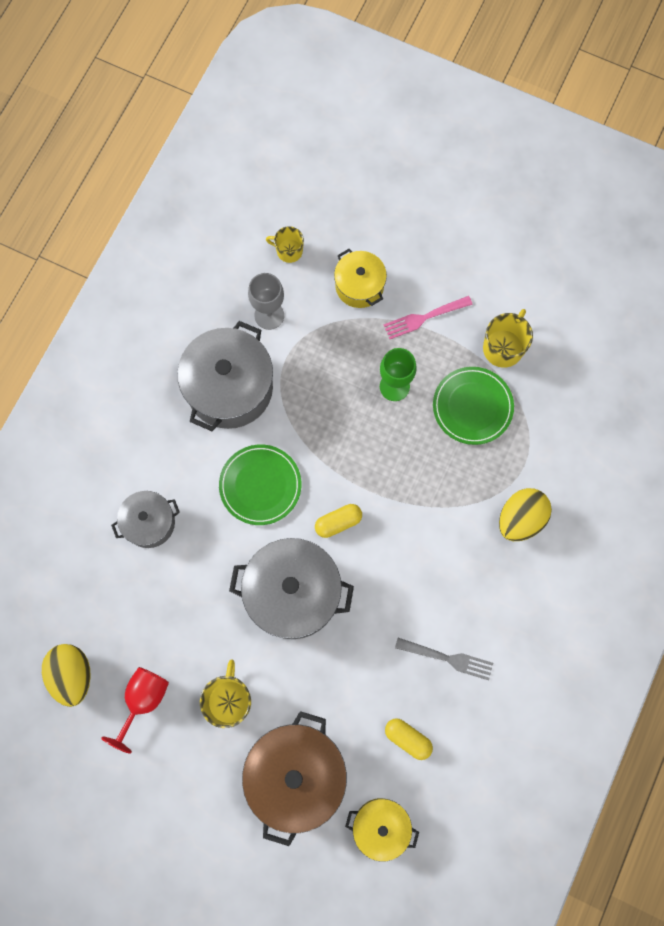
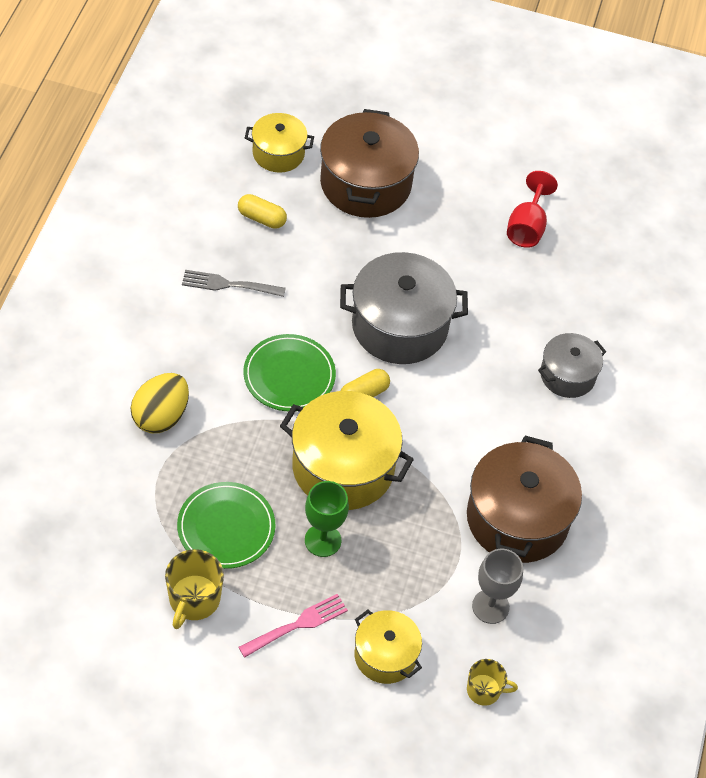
camera: 165 degrees right, 20 degrees down
yellow egg [42,644,91,707] -> none
grey pot [177,321,273,431] -> brown pot [467,436,582,563]
yellow mug [200,659,251,728] -> none
green plate [219,444,301,525] -> green plate moved to [243,334,336,411]
none -> yellow pot [280,391,414,510]

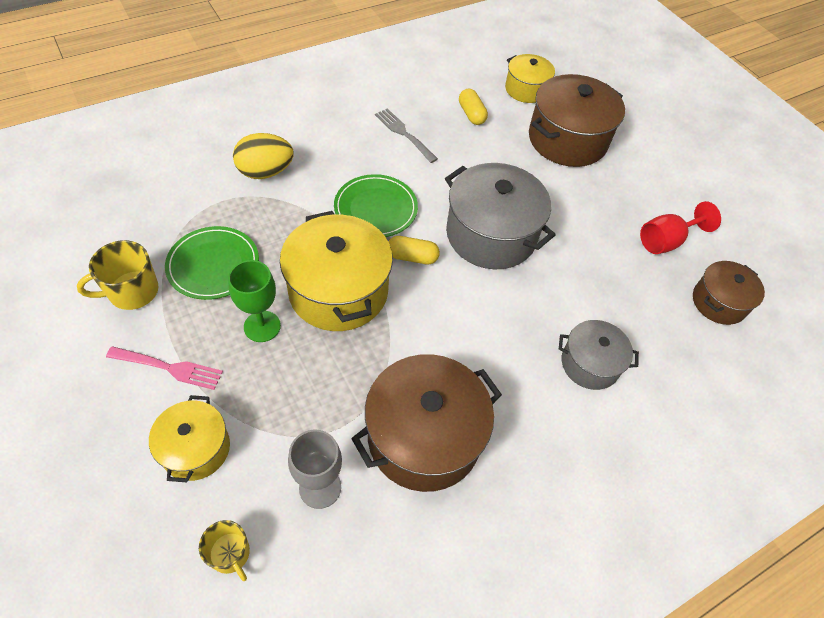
camera: 45 degrees right, 0 degrees up
none -> brown pot [693,261,765,325]

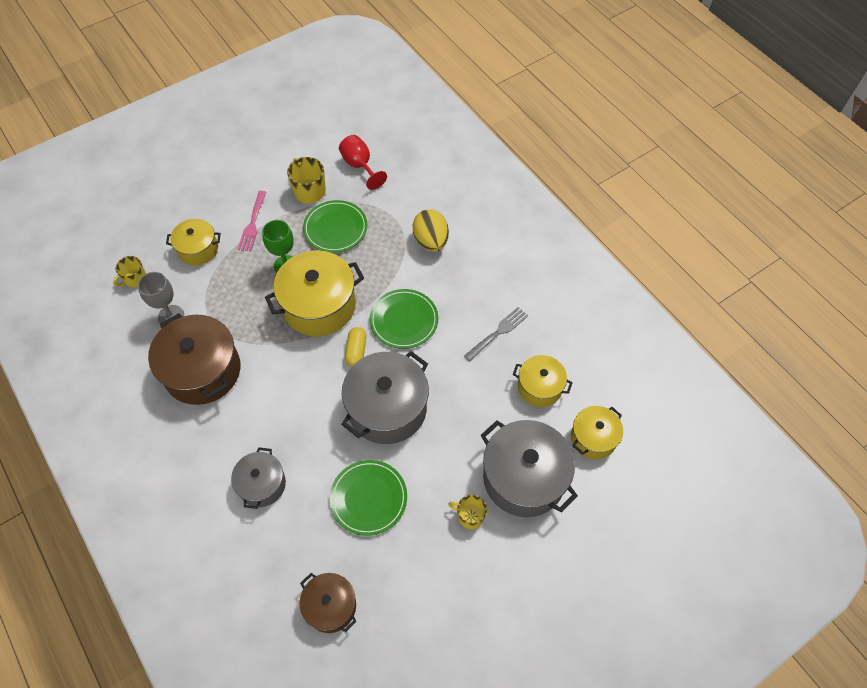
camera: 90 degrees right, 5 degrees up
yellow capsule [459,89,488,125] -> yellow pot [513,355,573,407]
brown pot [529,74,625,167] -> grey pot [481,420,578,517]
red goblet [640,201,721,254] -> red goblet moved to [339,135,387,190]
none -> green plate [329,460,407,536]
none -> yellow mug [448,495,487,529]

